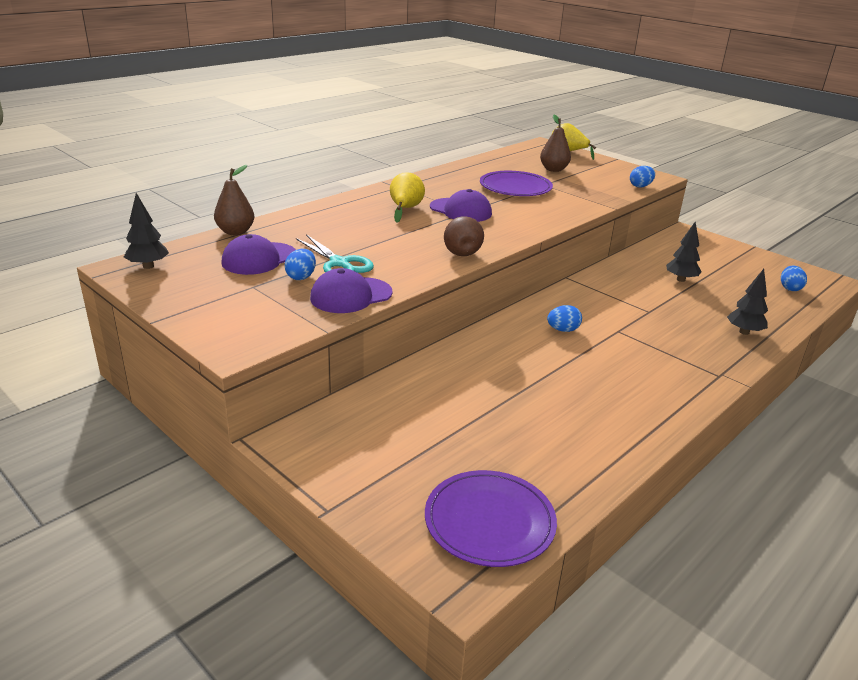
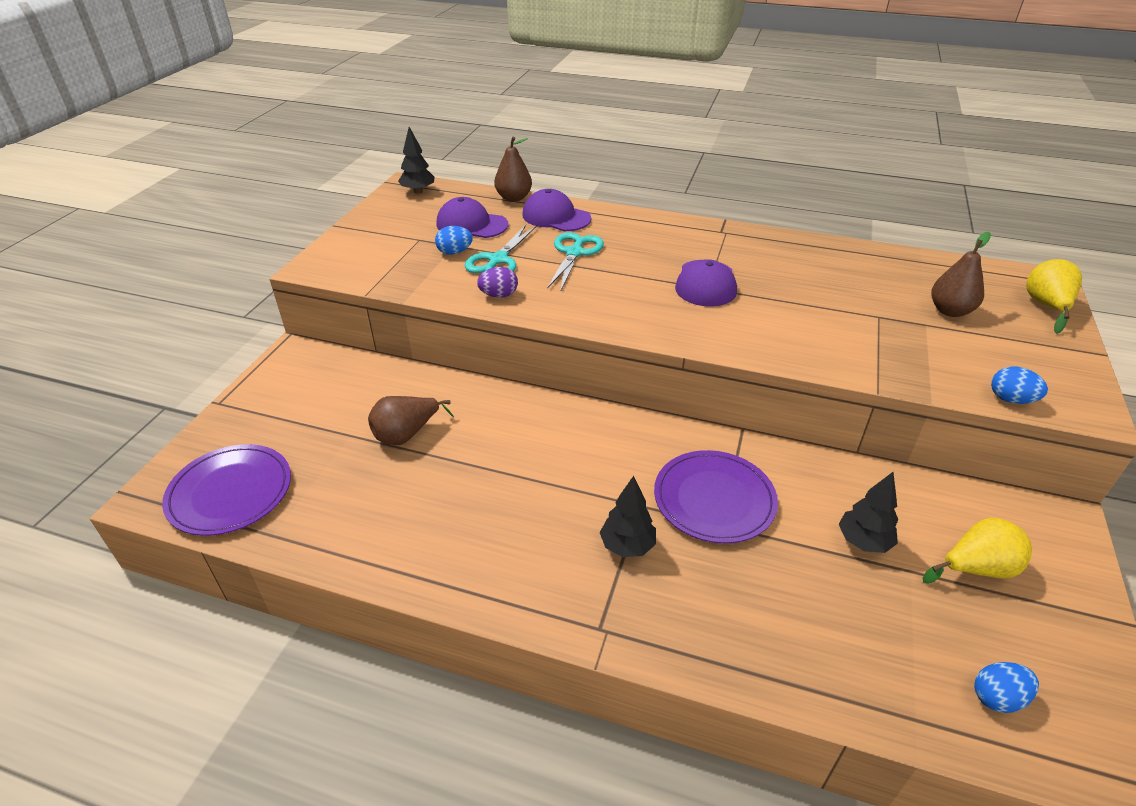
camera: 65 degrees right, 10 degrees up
purple cap [310,268,393,313] -> purple cap moved to [522,189,591,231]
yellow pear [390,172,425,223] -> yellow pear moved to [923,518,1032,584]
brown pear [444,216,484,256] -> brown pear moved to [368,396,454,445]
purple plate [480,171,553,196] -> purple plate moved to [654,450,778,543]
blue egg [547,305,582,332] -> none
black tree [727,269,768,335] -> black tree moved to [600,476,656,557]
none -> purple egg [477,267,518,298]
none -> turquoise scissors [547,232,604,292]

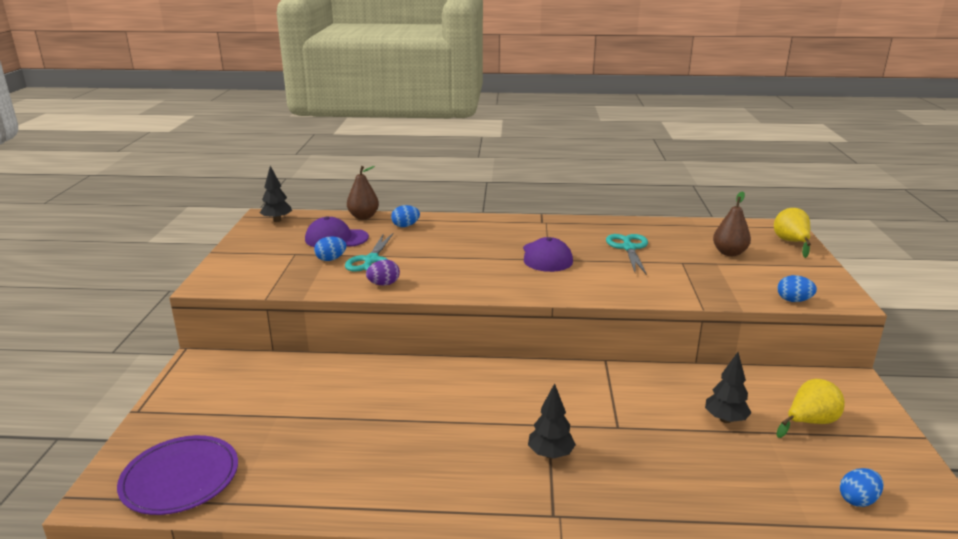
camera: 15 degrees left, 15 degrees down
brown pear [368,396,454,445] -> none
purple cap [522,189,591,231] -> blue egg [391,205,420,227]
turquoise scissors [547,232,604,292] -> turquoise scissors moved to [606,234,648,275]
purple plate [654,450,778,543] -> none

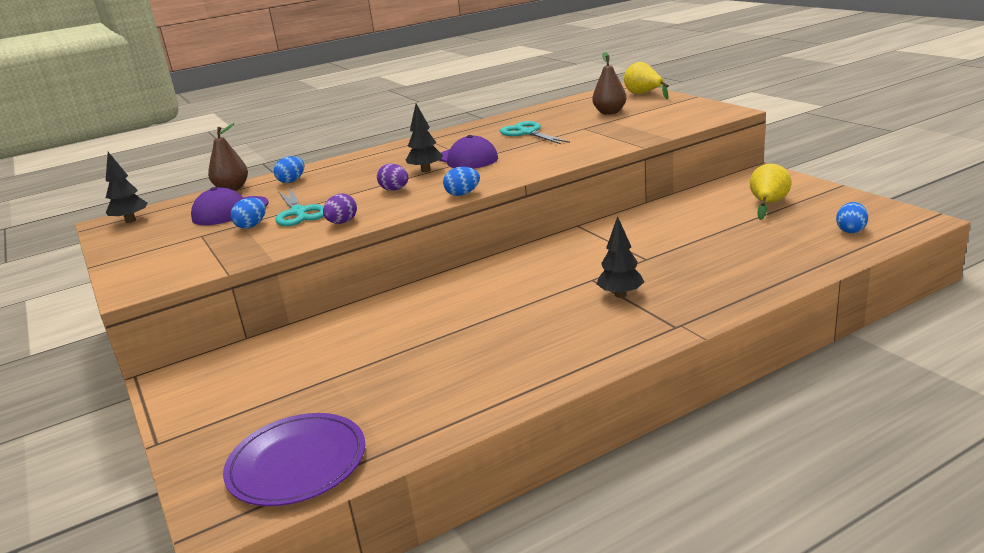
camera: 30 degrees left, 0 degrees up
black tree [705,352,752,423] -> black tree moved to [406,104,443,172]
blue egg [777,275,817,302] -> blue egg moved to [443,167,480,196]
none -> purple egg [377,164,408,191]

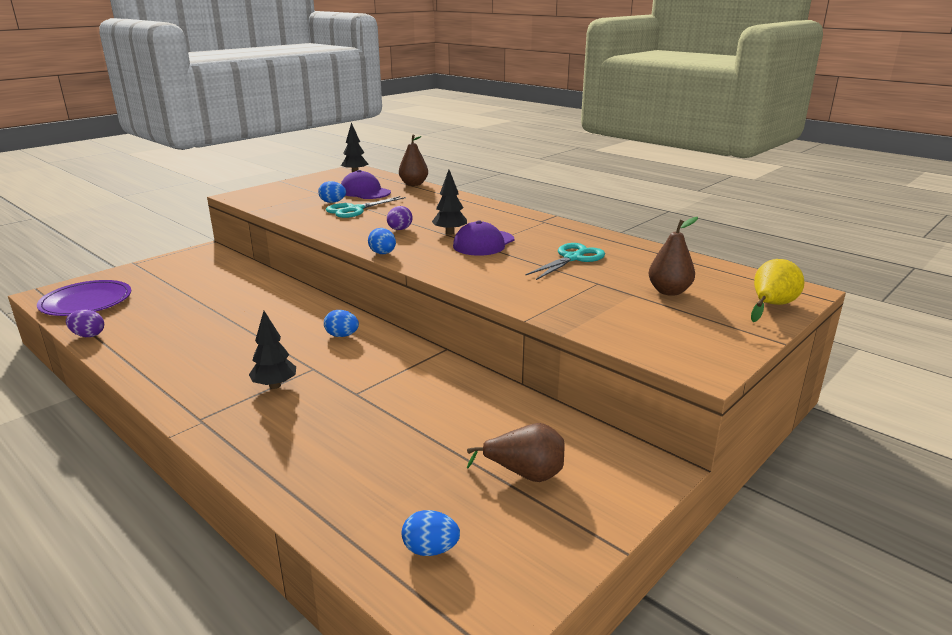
camera: 70 degrees right, 0 degrees up
blue egg [274,156,304,183] -> blue egg moved to [324,310,359,337]
purple egg [323,194,357,224] -> purple egg moved to [66,310,104,337]
yellow pear [750,164,792,220] -> brown pear [467,423,565,482]

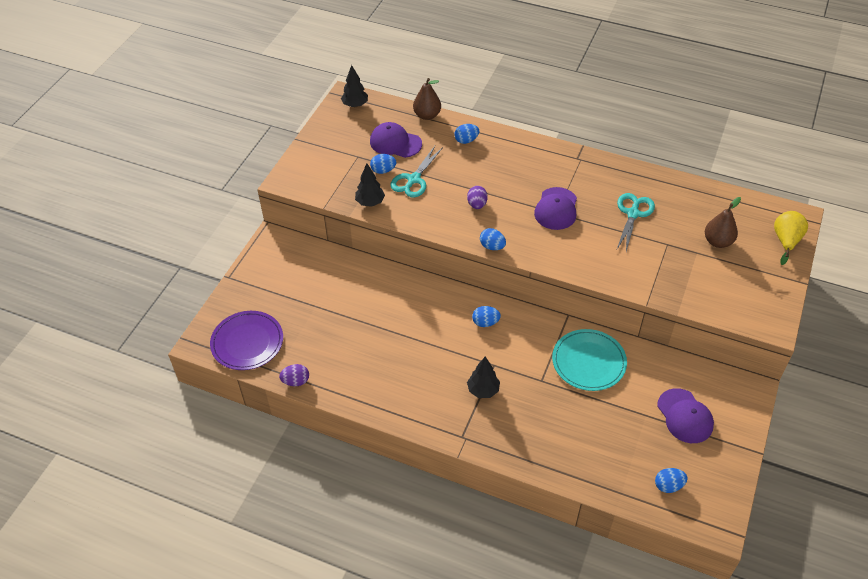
camera: 20 degrees left, 25 degrees up
black tree [432,170,467,235] -> black tree moved to [355,164,385,207]
brown pear [467,423,565,482] -> purple cap [657,388,714,443]
none -> blue egg [454,124,480,144]
none -> turquoise plate [552,329,627,391]

